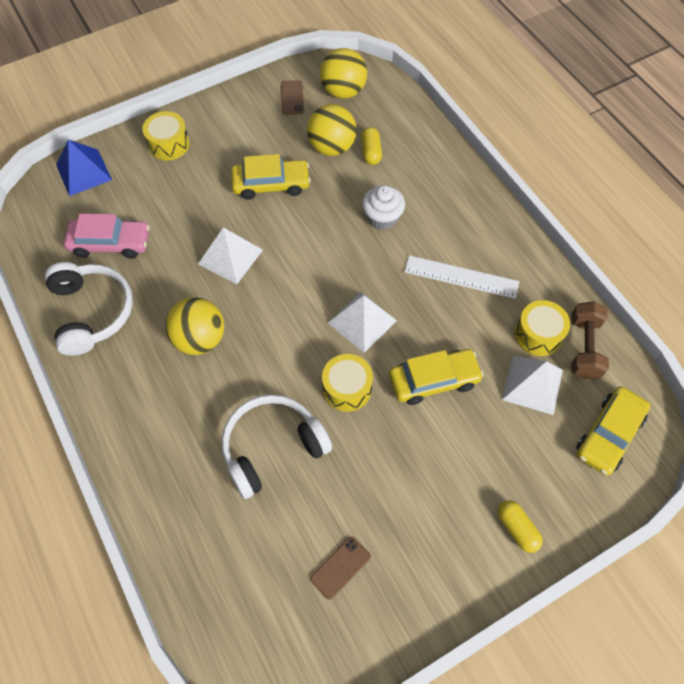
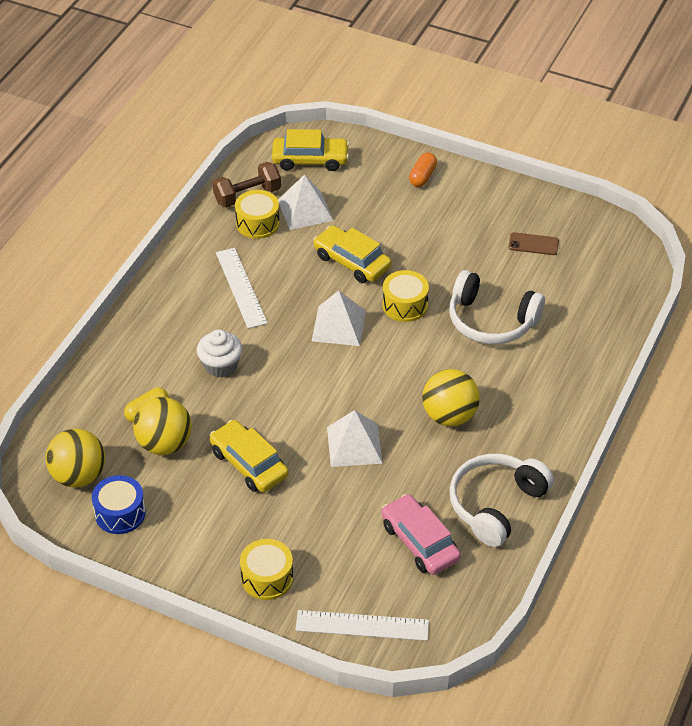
camera: 125 degrees left, 15 degrees down
blue pyramid [56,140,112,196] -> white ruler [295,610,429,641]
brown phone [281,80,304,115] -> blue drum [92,475,146,534]
yellow capsule [498,500,543,553] -> orange capsule [409,153,437,187]

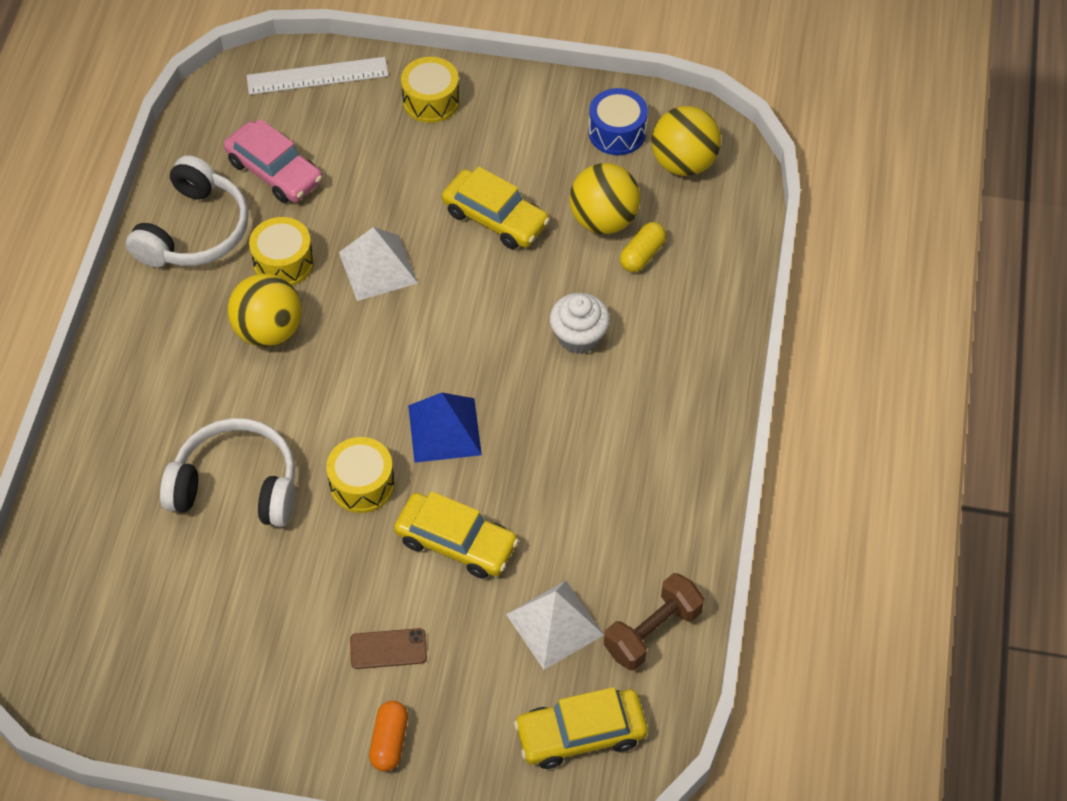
camera: 165 degrees right, 10 degrees up
white ruler [216,248,268,329] -> none
yellow drum [235,190,280,239] -> yellow drum moved to [249,217,314,286]
white pyramid [312,290,366,346] -> blue pyramid [408,392,482,463]
brown phone [509,232,559,255] -> brown phone moved to [350,628,427,669]

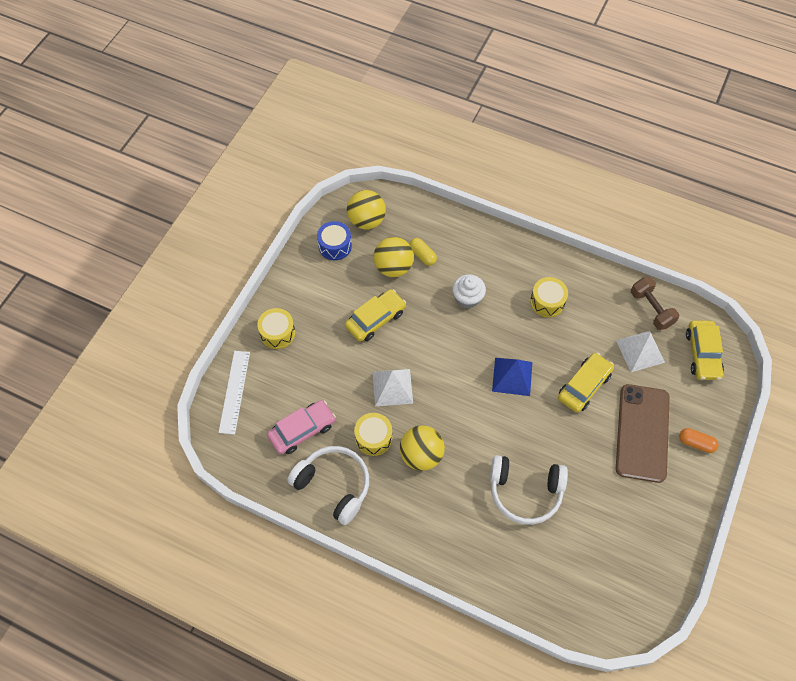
camera: 75 degrees left, 5 degrees up
white headphones [160,418,295,527] -> white headphones turned 105 degrees counterclockwise [490,455,568,525]
yellow drum [326,437,395,513] -> yellow drum moved to [530,277,568,317]
brown phone [350,628,427,669] -> brown phone [616,384,670,483], size x2.41

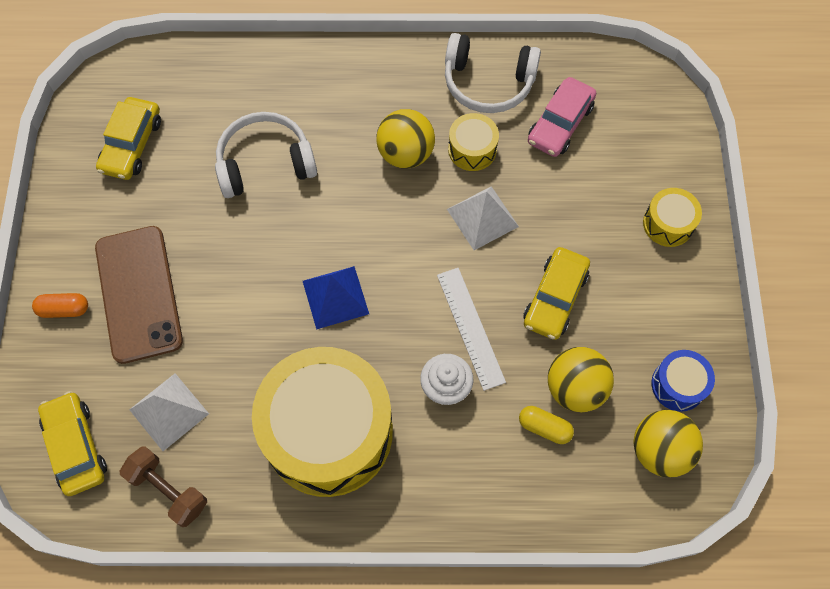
camera: 155 degrees right, 5 degrees up
white ruler [218,351,250,435] -> white ruler moved to [437,268,506,391]
yellow drum [530,277,568,317] -> yellow drum [252,347,393,497], size x2.35
yellow car [558,353,614,413] -> yellow car moved to [96,97,161,180]

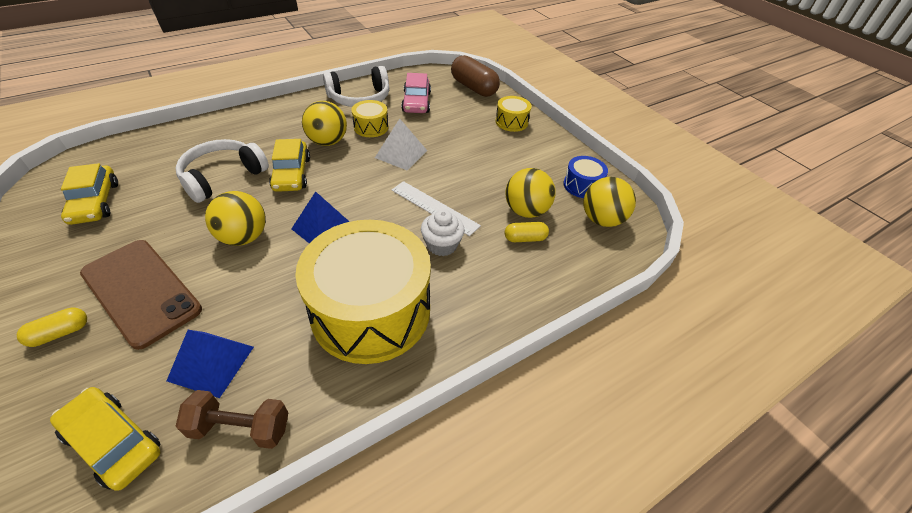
camera: 35 degrees left, 20 degrees down
orange capsule [32,293,88,318] -> yellow capsule [17,308,87,347]
white pyramid [129,373,209,451] -> blue pyramid [167,330,254,398]
yellow car [523,247,590,340] -> yellow car moved to [269,139,310,192]
none -> yellow ball [205,191,266,246]
none -> brown capsule [451,55,500,97]

